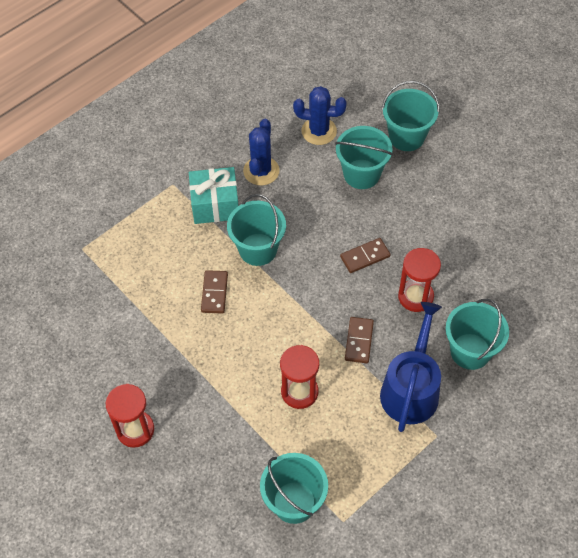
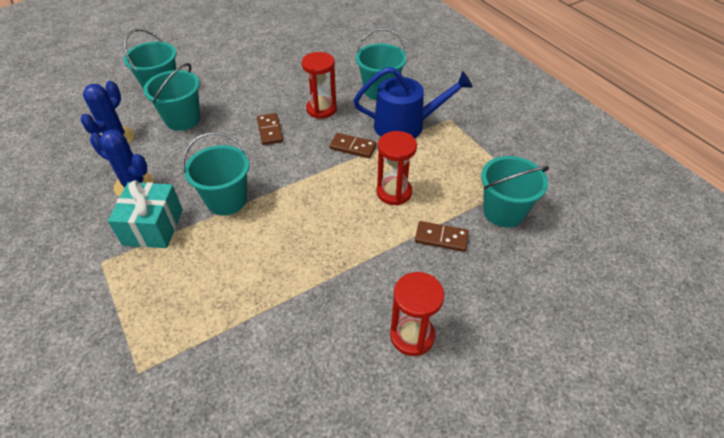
camera: 80 degrees left, 10 degrees down
brown domino [201,270,228,314] -> brown domino moved to [415,221,469,252]
blue watering can [380,302,442,432] -> blue watering can turned 150 degrees clockwise [353,67,473,138]

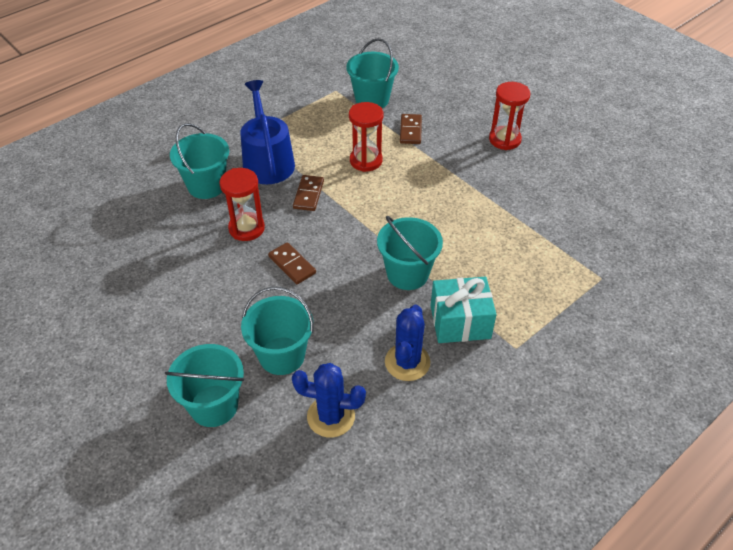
camera: 100 degrees left, 0 degrees up
brown domino [257,113,283,145] -> brown domino turned 75 degrees clockwise [268,242,316,284]

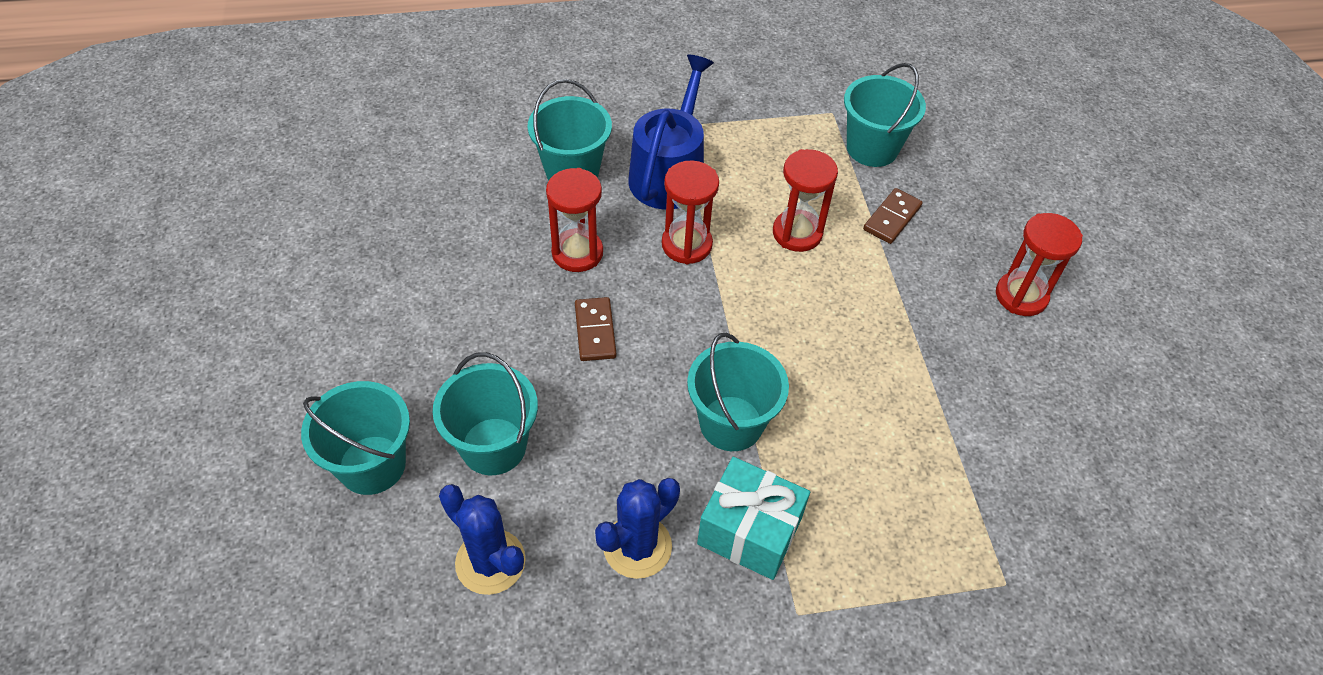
camera: 30 degrees right, 5 degrees up
brown domino [293,175,324,211] -> red hourglass [662,160,719,264]

